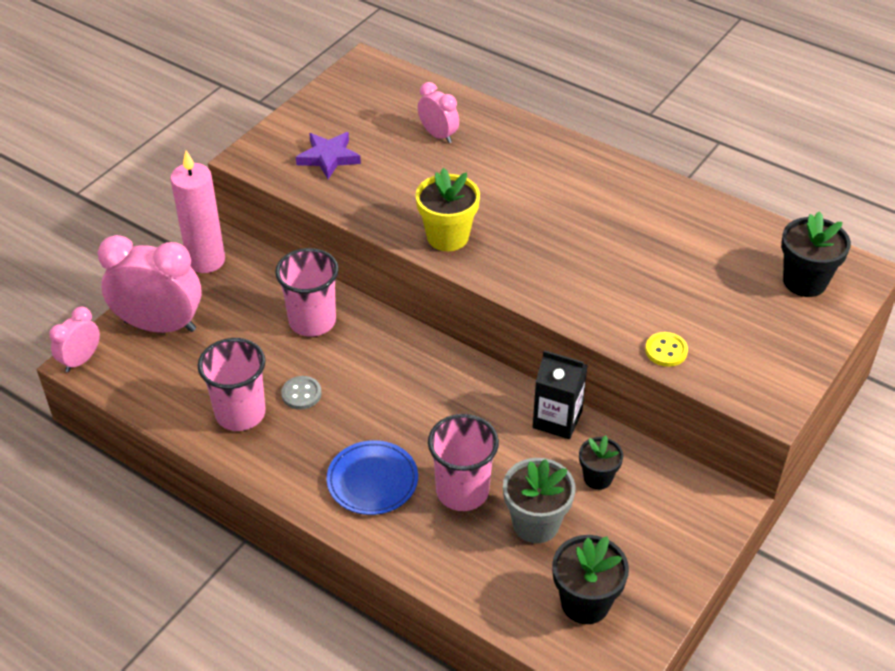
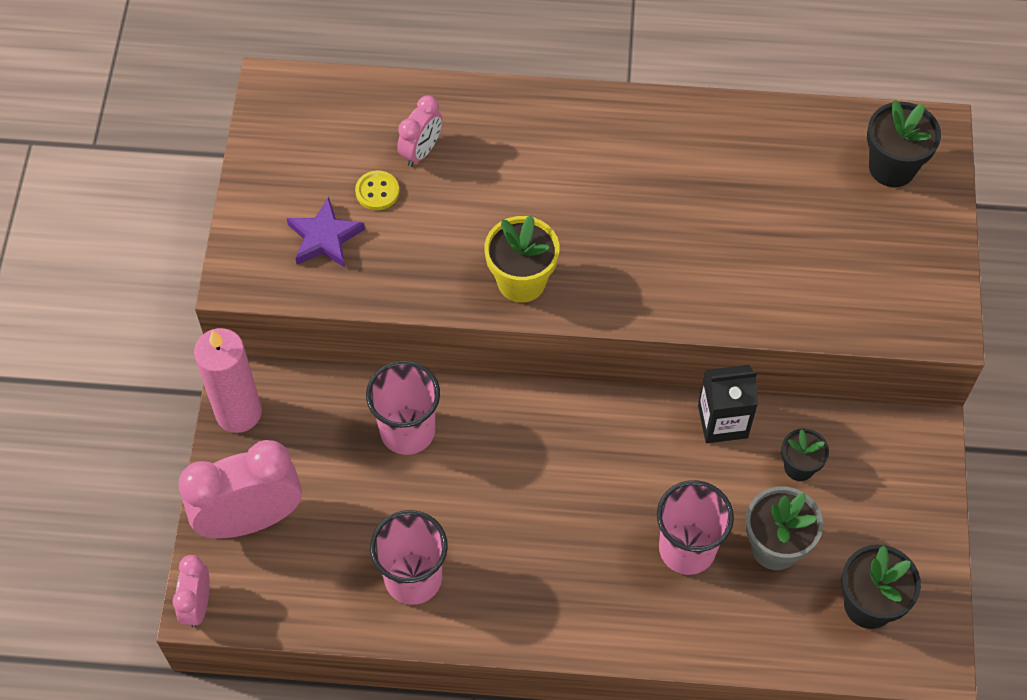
camera: 30 degrees left, 15 degrees up
grey button [281,376,322,410] -> none
blue plate [326,440,418,515] -> none
pink clock [418,82,459,143] -> pink clock turned 105 degrees clockwise [397,95,442,167]
yellow button [645,332,688,367] -> yellow button moved to [355,171,399,210]

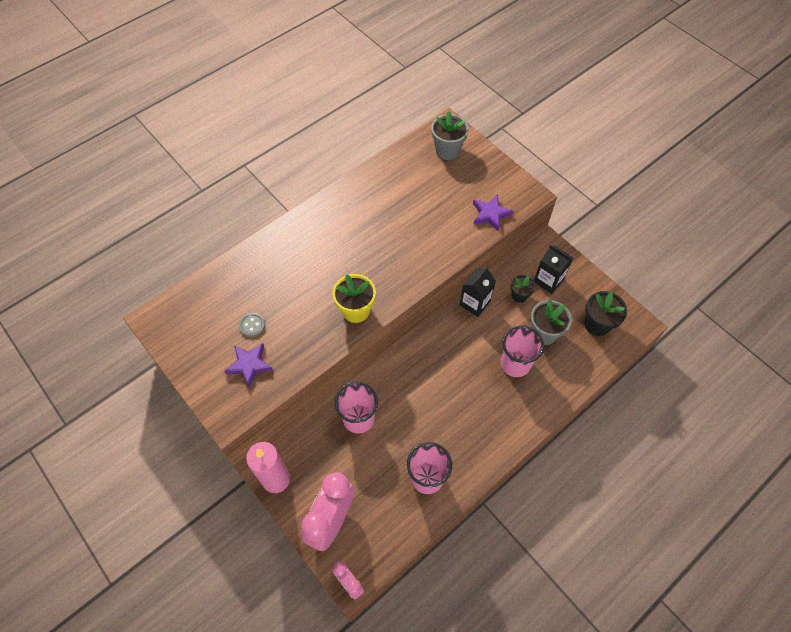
camera: 45 degrees left, 0 degrees up
yellow button [355,171,399,210] -> grey button [239,313,265,337]
pink clock [397,95,442,167] -> none
black flower pot [867,100,941,187] -> grey flower pot [431,111,469,160]
none -> purple star [473,194,513,231]
none -> black carton [534,245,573,294]

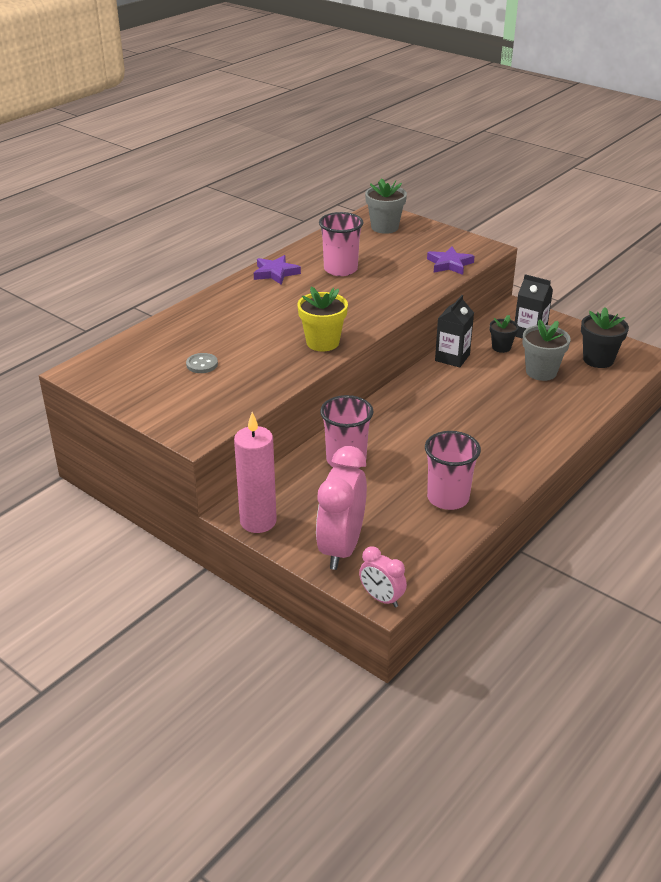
camera: 10 degrees left, 25 degrees down
purple star [224,343,273,388] -> purple star moved to [254,255,301,285]
pink cup [501,326,544,377] -> pink cup moved to [319,212,363,276]

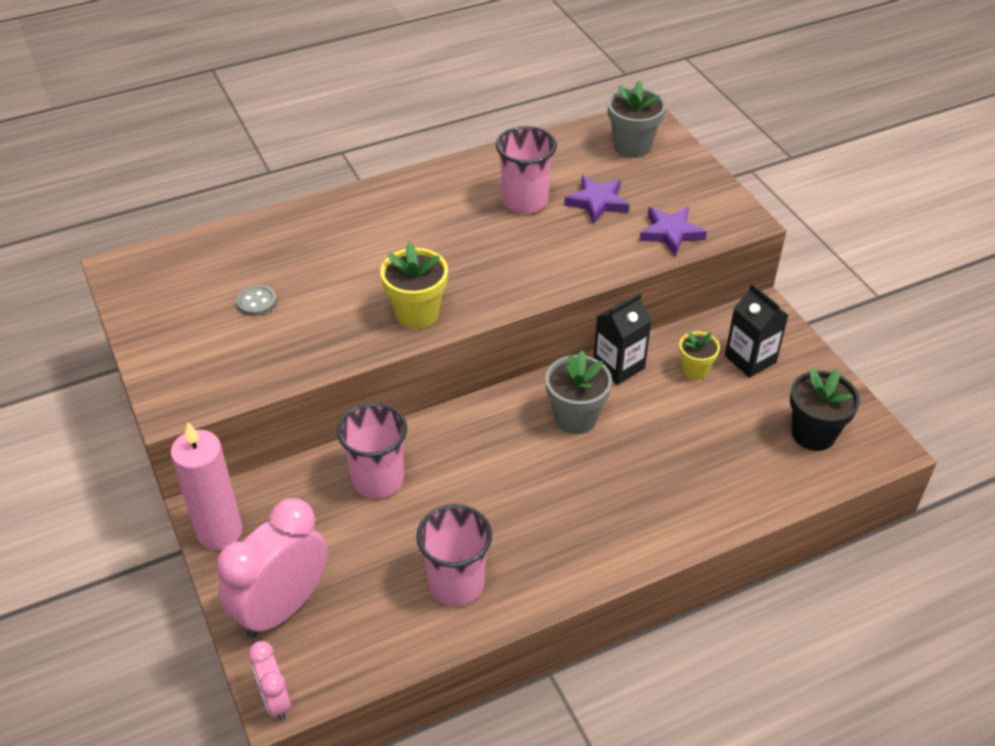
camera: 25 degrees right, 10 degrees up
purple star [254,255,301,285] -> purple star moved to [564,176,629,224]
black flower pot [490,315,519,353] -> yellow flower pot [679,331,720,380]
grey flower pot [522,319,571,381] -> grey flower pot moved to [545,350,612,434]

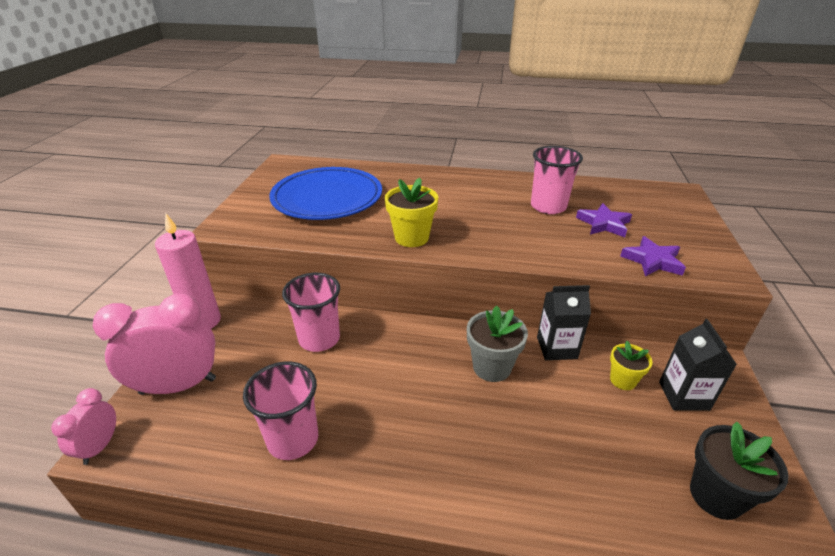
camera: 35 degrees right, 10 degrees down
grey button [236,285,277,316] -> blue plate [269,167,382,220]
grey flower pot [608,80,666,158] -> none

